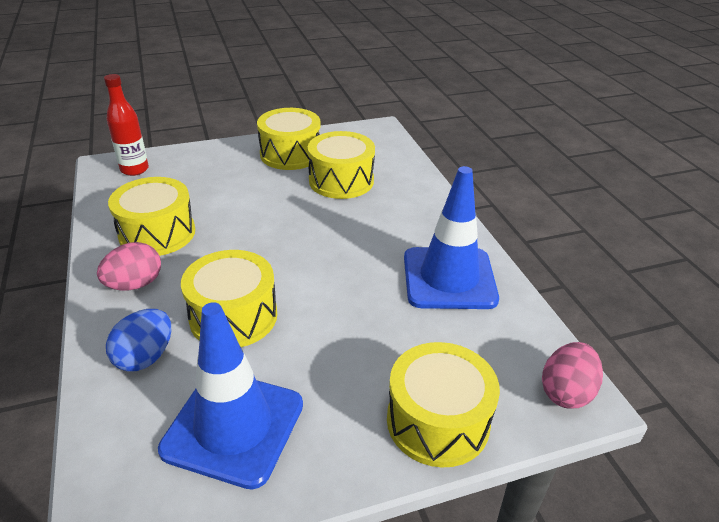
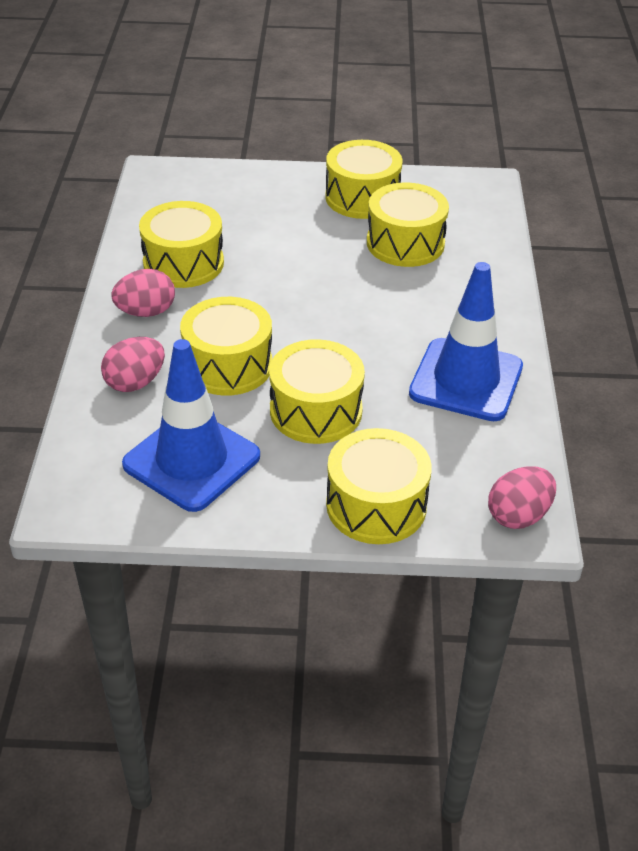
camera: 20 degrees right, 5 degrees up
red bottle [104,74,149,176] -> none
blue egg [106,309,171,371] -> pink egg [101,337,165,392]
none -> yellow drum [269,339,365,444]

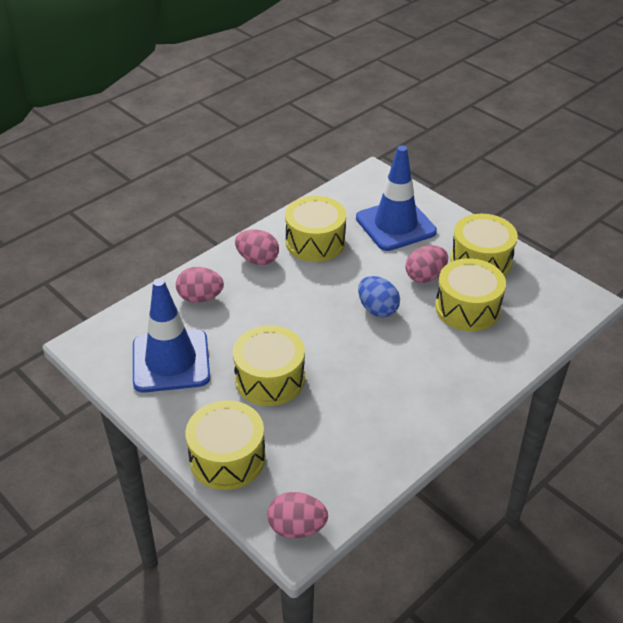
camera: 45 degrees right, 0 degrees up
yellow drum [180,297,272,396] -> none
blue traffic cone [409,262,523,421] -> blue traffic cone moved to [356,146,437,251]
none -> blue egg [358,276,400,317]
none -> pink egg [405,245,448,283]

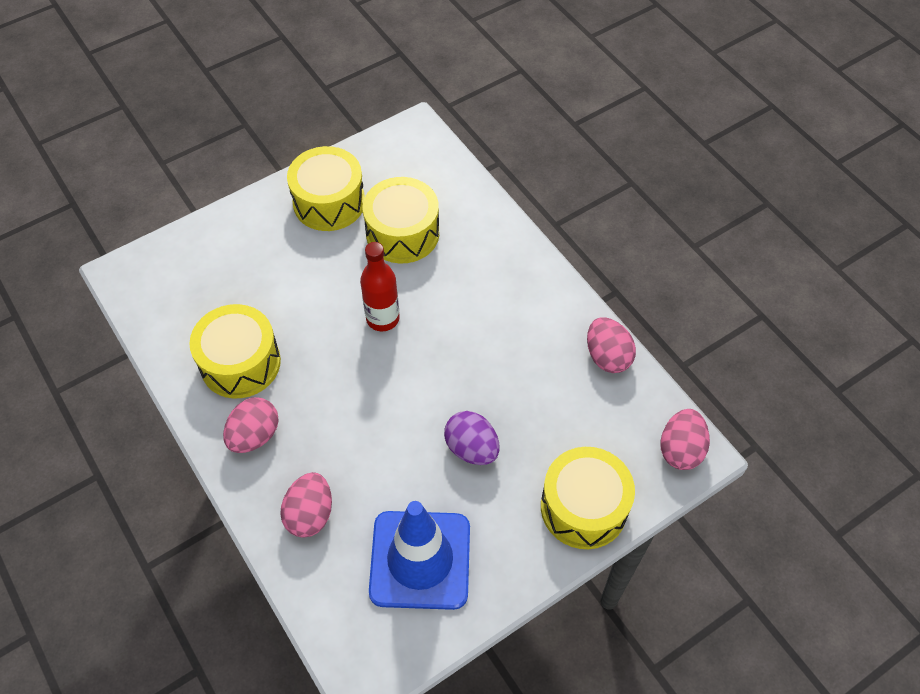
camera: 80 degrees left, 15 degrees up
yellow drum [233,325,305,406] -> purple egg [444,411,500,465]
blue traffic cone [356,146,437,251] -> none
blue egg [358,276,400,317] -> red bottle [360,242,399,331]
pink egg [405,245,448,283] -> pink egg moved to [587,317,636,373]

